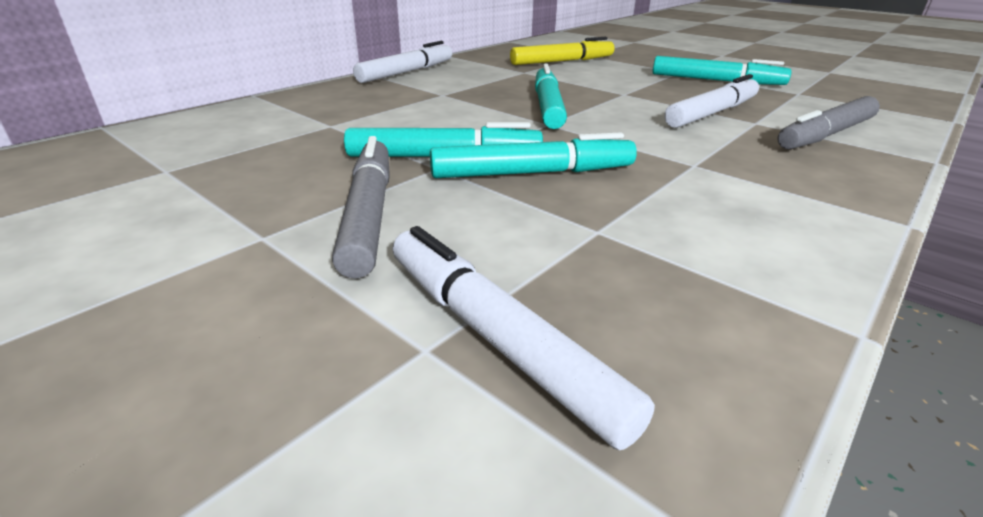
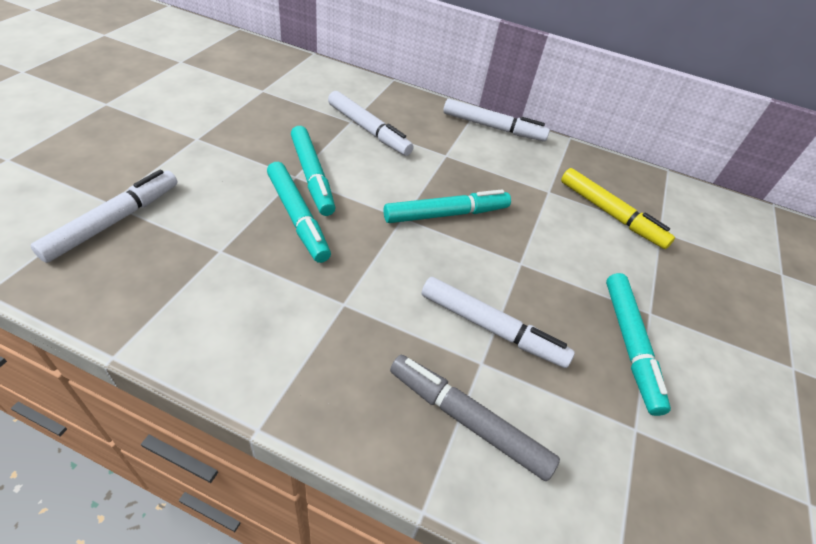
camera: 65 degrees right, 15 degrees up
grey marker [332,136,390,278] -> none
none -> white marker [328,91,414,156]

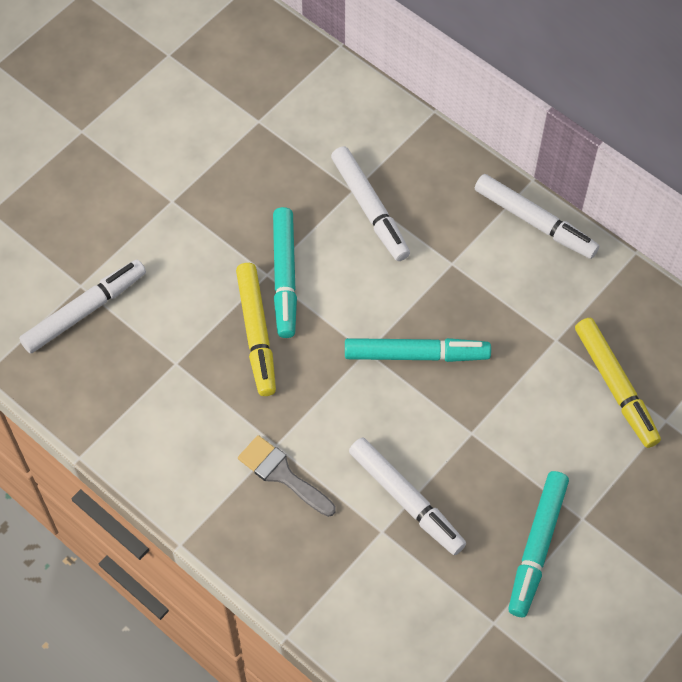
camera: 25 degrees right, 15 degrees up
turquoise marker [267,162,331,263] -> yellow marker [236,263,276,396]
grey marker [390,355,560,481] -> none
none -> grey brush [238,435,336,517]

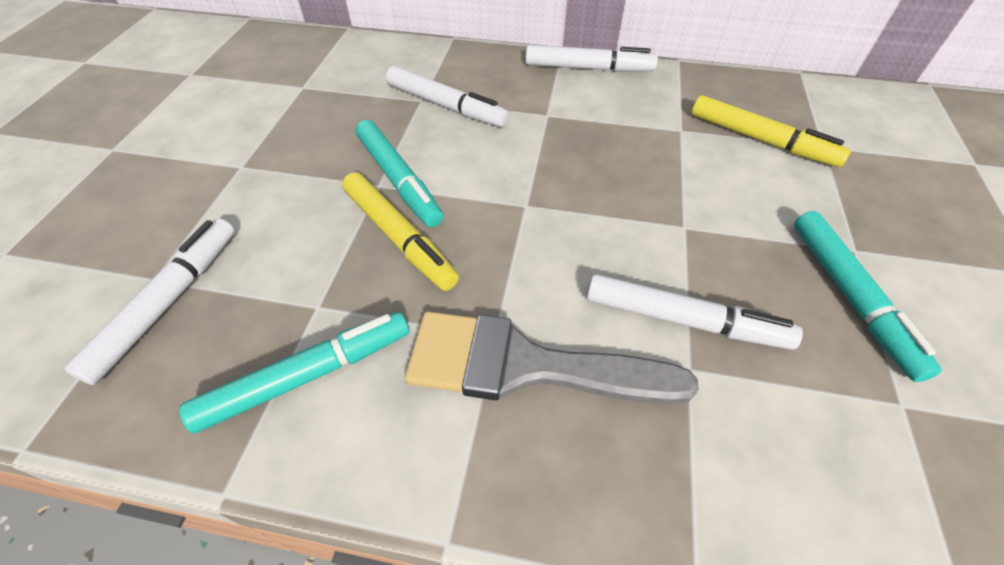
camera: 30 degrees left, 10 degrees down
grey brush [238,435,336,517] -> grey brush [405,311,699,404], size x1.76
turquoise marker [345,338,491,362] -> turquoise marker moved to [179,312,410,433]

